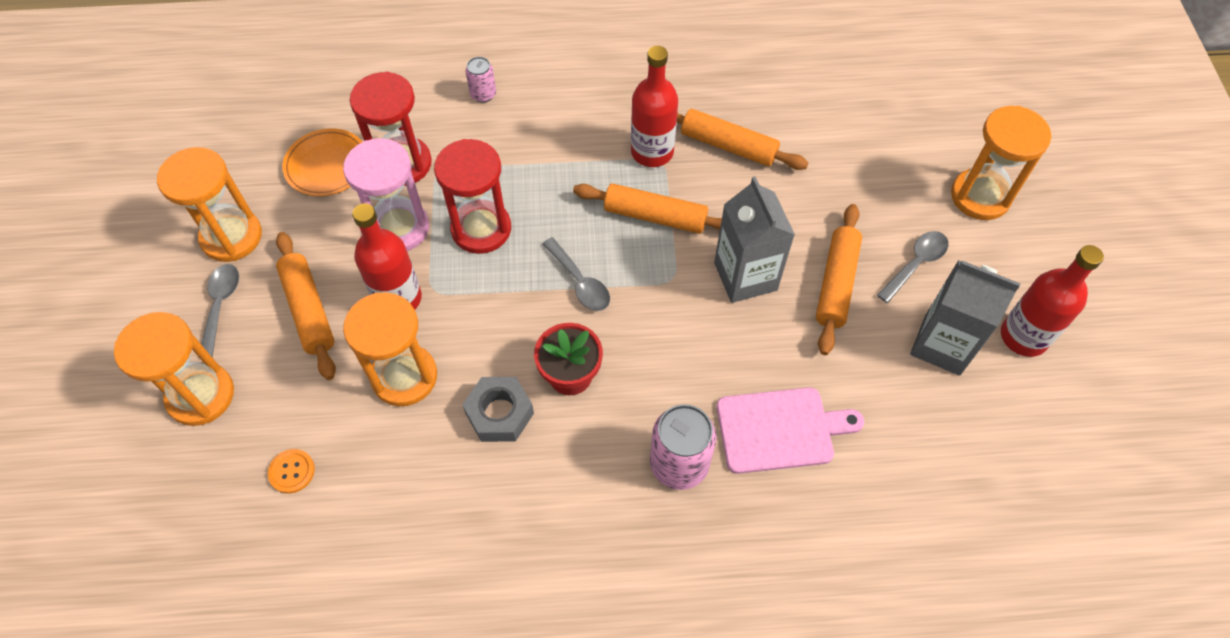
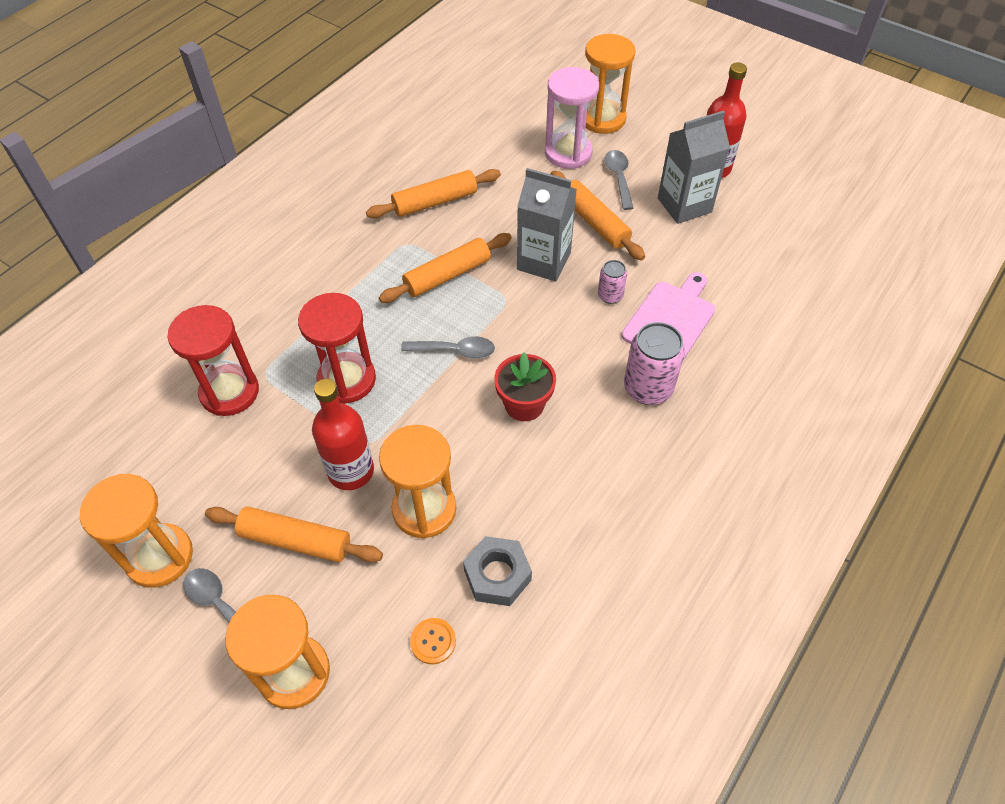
camera: 50 degrees left, 5 degrees down
orange plate [282,128,362,196] -> none
pink hourglass [343,138,429,251] -> pink hourglass moved to [545,67,599,169]
grey nut [462,377,534,442] -> grey nut moved to [463,536,532,606]
pink can [466,57,496,103] -> pink can moved to [598,260,627,304]
red bottle [631,46,678,167] -> none

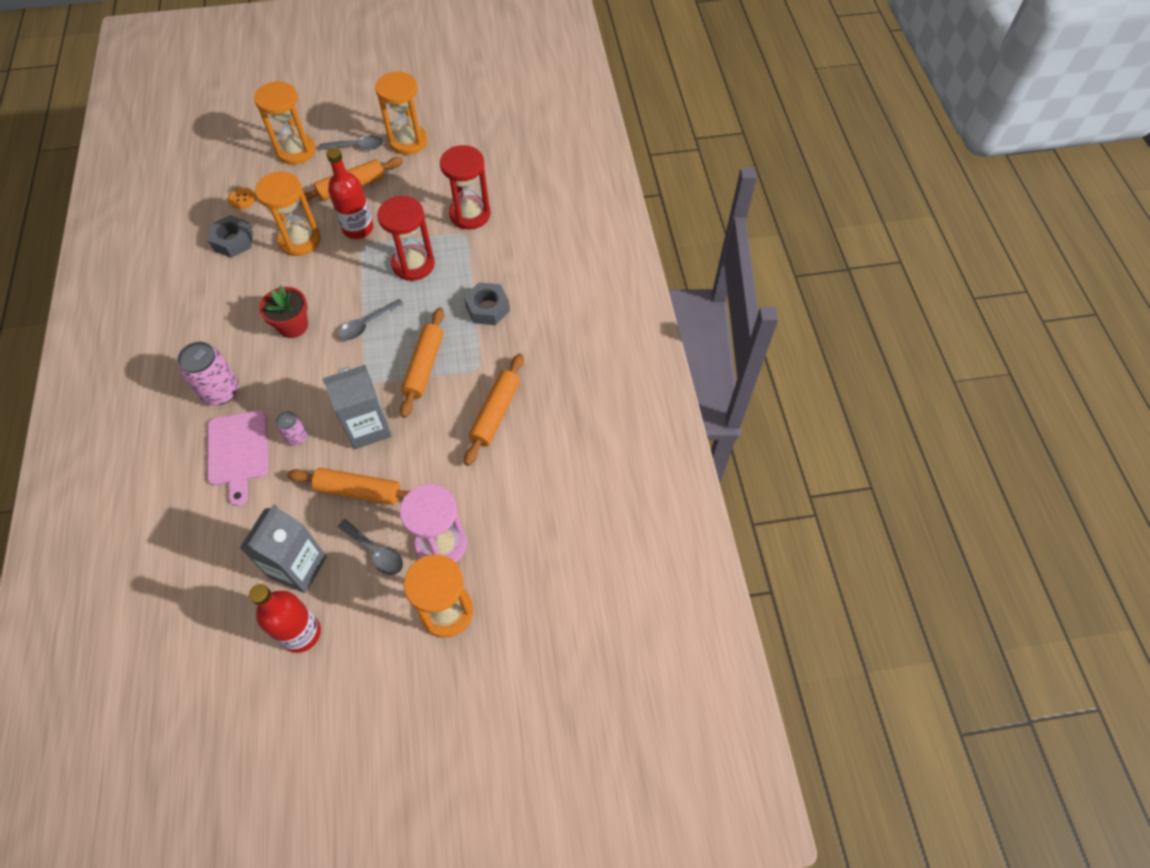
camera: 135 degrees right, 5 degrees up
none -> grey nut [464,282,510,325]

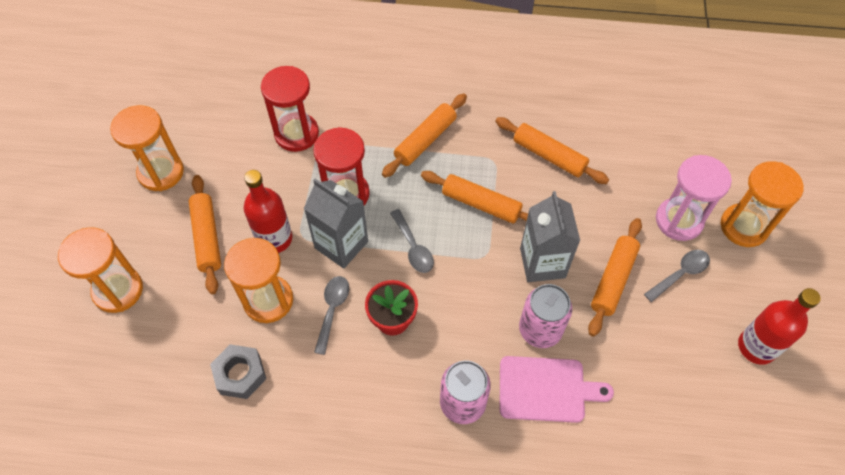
camera: 75 degrees left, 0 degrees up
orange button [228,187,256,209] -> none
grey carton [240,504,327,593] -> grey carton moved to [304,179,368,269]
pink can [276,411,307,446] -> pink can [519,284,572,348], size x1.80
grey spoon [319,135,383,150] -> grey spoon moved to [314,276,349,355]
grey nut [464,282,510,325] -> orange rolling pin [382,93,467,178]

